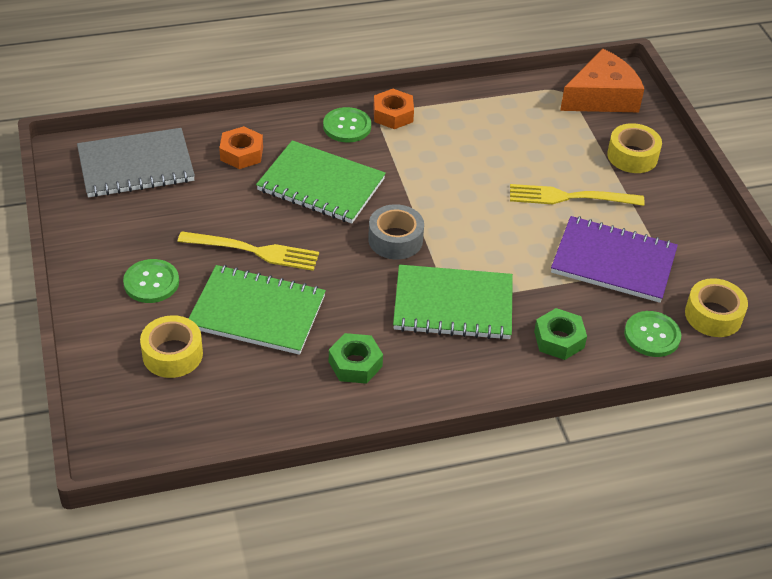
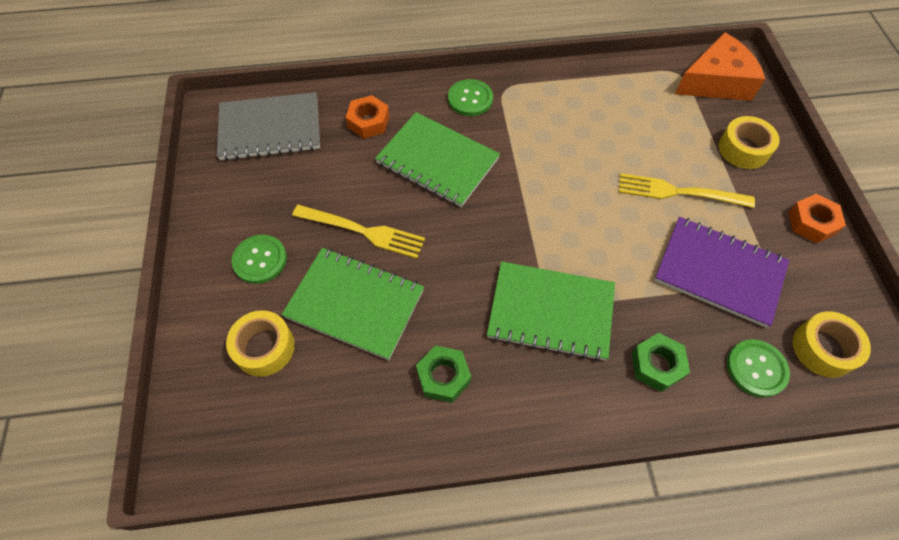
camera: 10 degrees right, 15 degrees up
grey tape [368,204,424,260] -> none
orange nut [373,89,414,129] -> orange nut moved to [788,194,846,243]

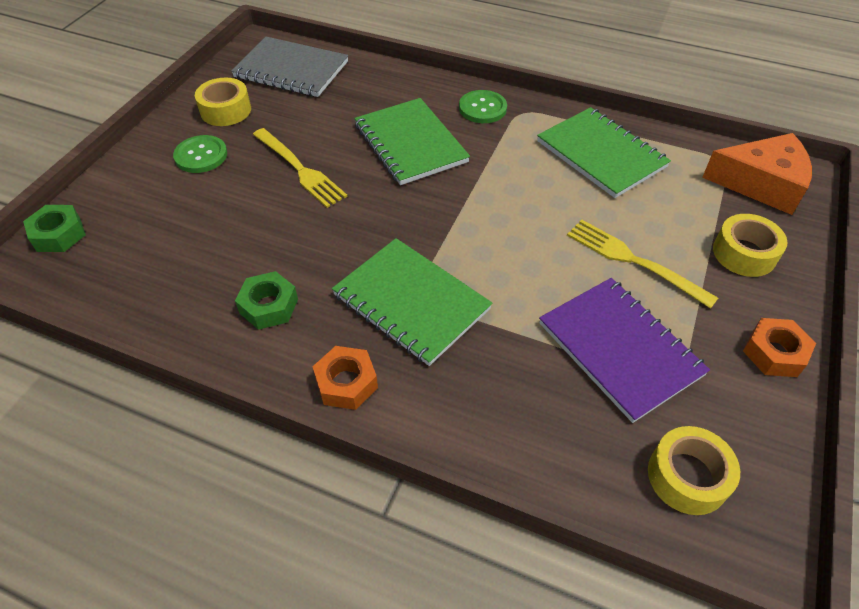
camera: 30 degrees right, 10 degrees down
yellow tape [226,310,295,377] -> yellow tape moved to [195,78,251,126]
green notebook [281,248,424,360] -> green notebook moved to [537,107,671,198]
orange nut [346,95,390,139] -> orange nut moved to [313,346,378,410]
green nut [632,333,690,392] -> green nut moved to [23,205,86,252]
green button [727,339,790,398] -> none

